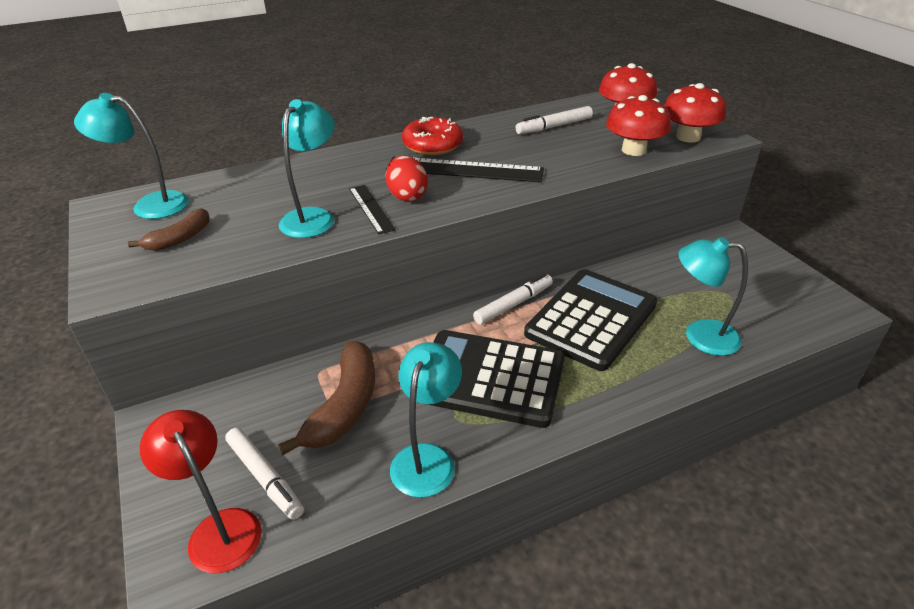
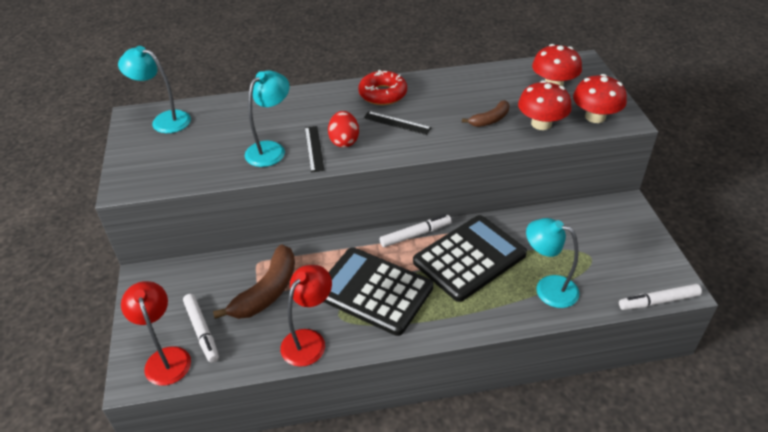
camera: 15 degrees right, 5 degrees up
brown banana [128,208,210,251] -> brown banana moved to [462,100,509,127]
black ruler [386,156,544,183] -> black ruler [363,111,432,135], size x0.56
turquoise lamp [390,342,462,498] -> red lamp [280,265,332,367]
white marker [516,106,593,134] -> white marker moved to [619,284,702,310]

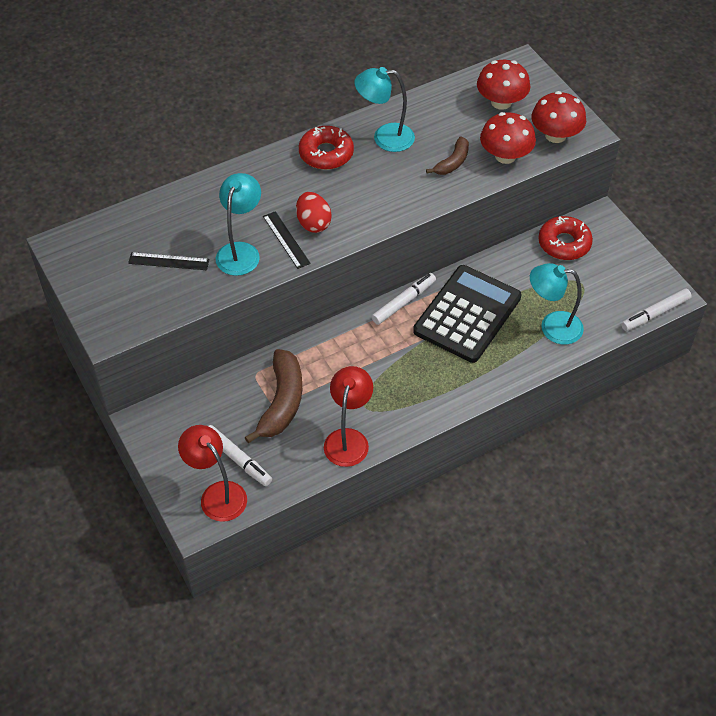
camera: 20 degrees left, 10 degrees up
turquoise lamp [118,46,191,133] -> turquoise lamp moved to [354,67,415,152]
black calculator [323,247,433,336] -> none
black ruler [363,111,432,135] -> black ruler moved to [128,252,210,270]
none -> red donut [538,216,593,260]

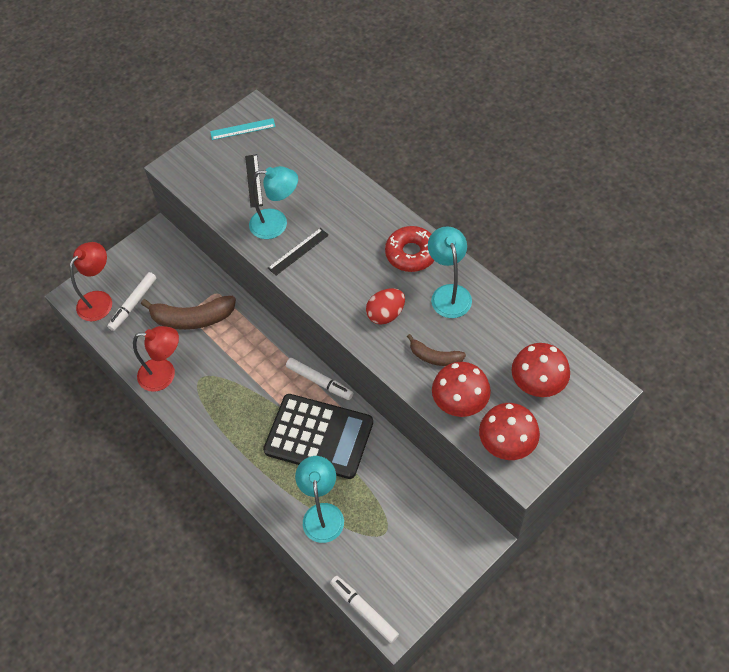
camera: 80 degrees right, 5 degrees up
red egg [296,192,332,233] -> red egg moved to [366,288,405,325]
red donut [538,216,593,260] -> none
none -> turquoise ruler [210,118,275,140]

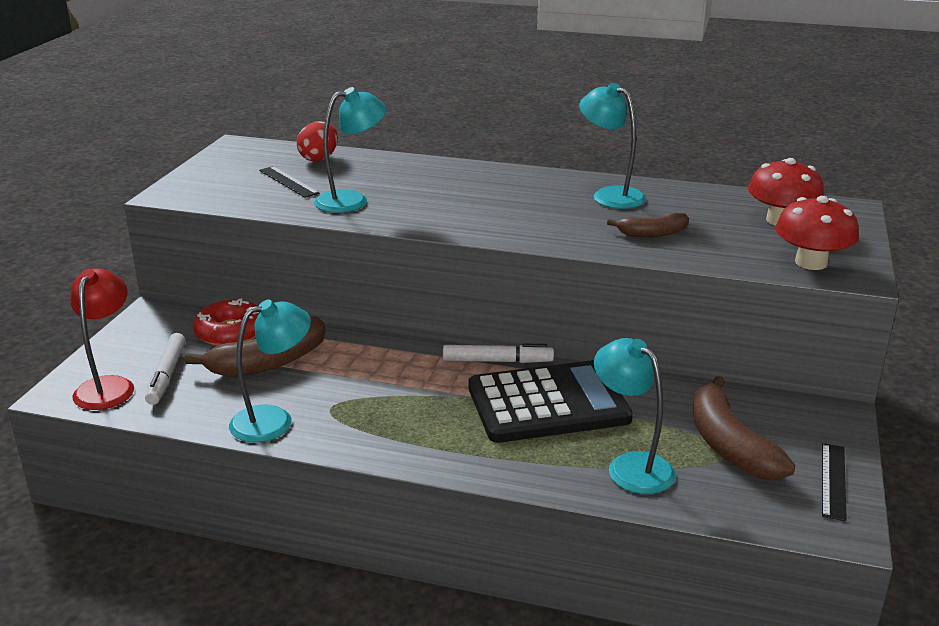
camera: 35 degrees left, 30 degrees down
red lamp [133,326,179,392] -> turquoise lamp [229,300,311,443]
turquoise ruler [210,118,275,140] -> none
black ruler [268,228,329,276] -> black ruler moved to [822,443,847,521]
white marker [330,576,399,643] -> none
red egg [366,288,405,325] -> red egg moved to [297,121,338,161]
red donut [385,226,434,272] -> red donut moved to [193,298,260,346]
red mushroom [432,362,491,417] -> none
none -> brown banana [693,376,795,480]

